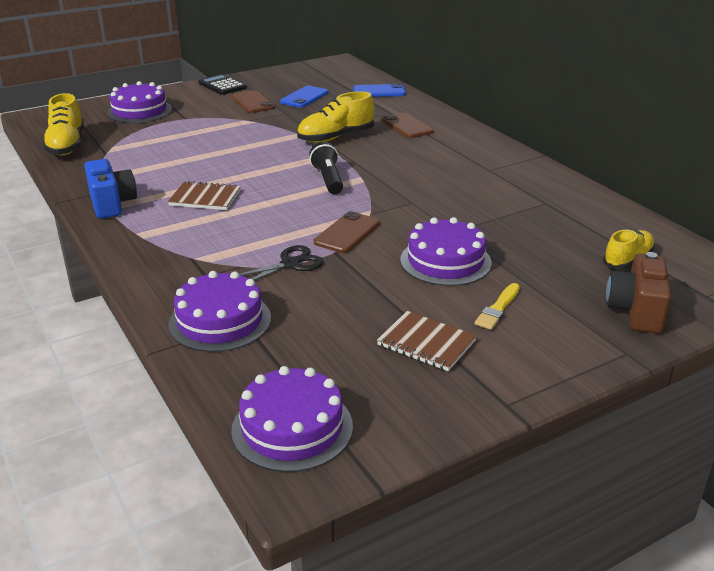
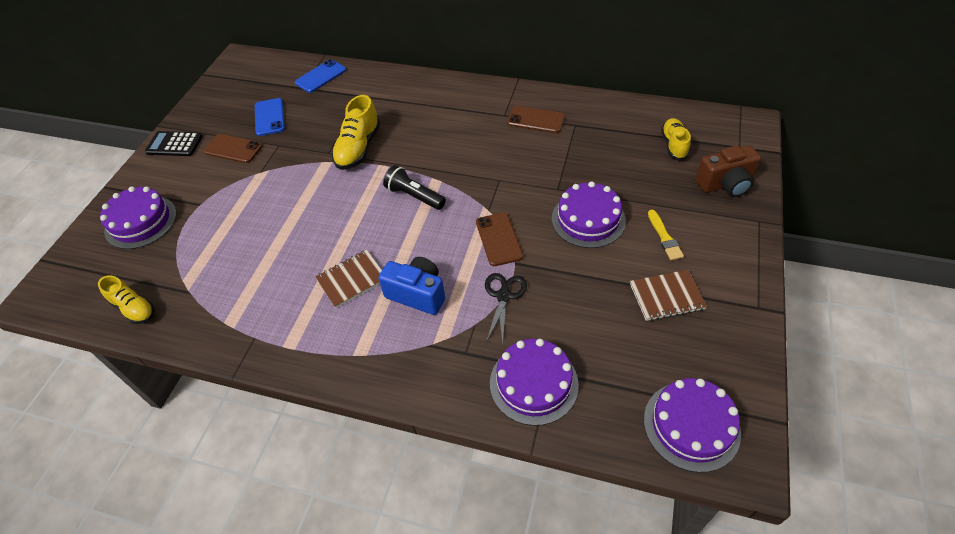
camera: 40 degrees left, 20 degrees up
yellow shoe [43,93,84,156] -> yellow shoe [98,275,155,324], size x0.66
blue camera [84,159,137,219] -> blue camera moved to [378,257,445,315]
brown phone [382,112,433,138] -> brown phone moved to [507,106,565,133]
brown camera [606,252,672,333] -> brown camera turned 75 degrees counterclockwise [695,145,761,197]

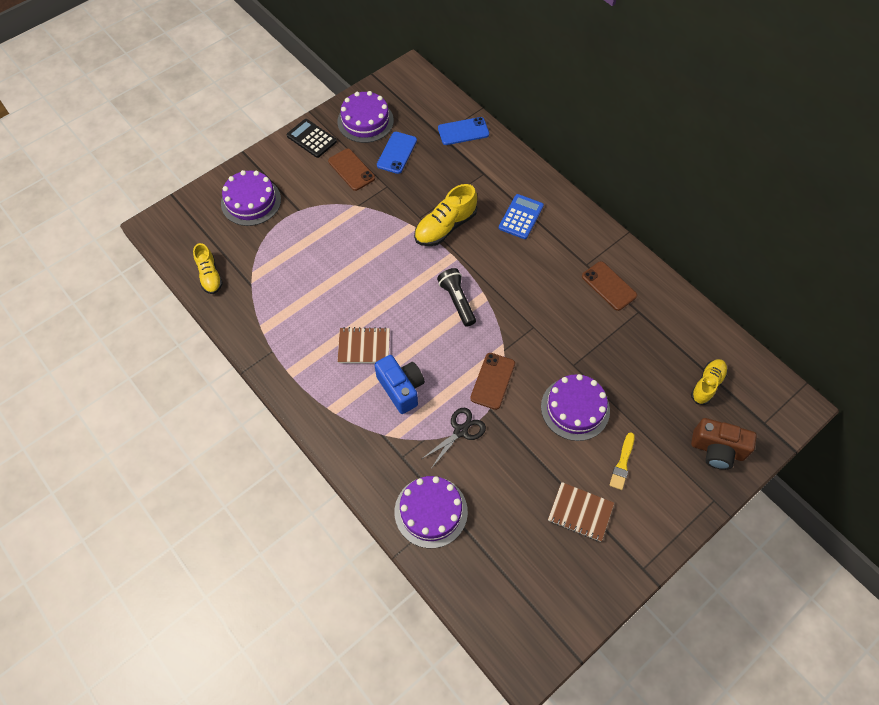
camera: 30 degrees right, 10 degrees up
purple cake [644,378,741,473] -> purple cake moved to [337,91,394,143]
none -> blue calculator [499,194,544,239]

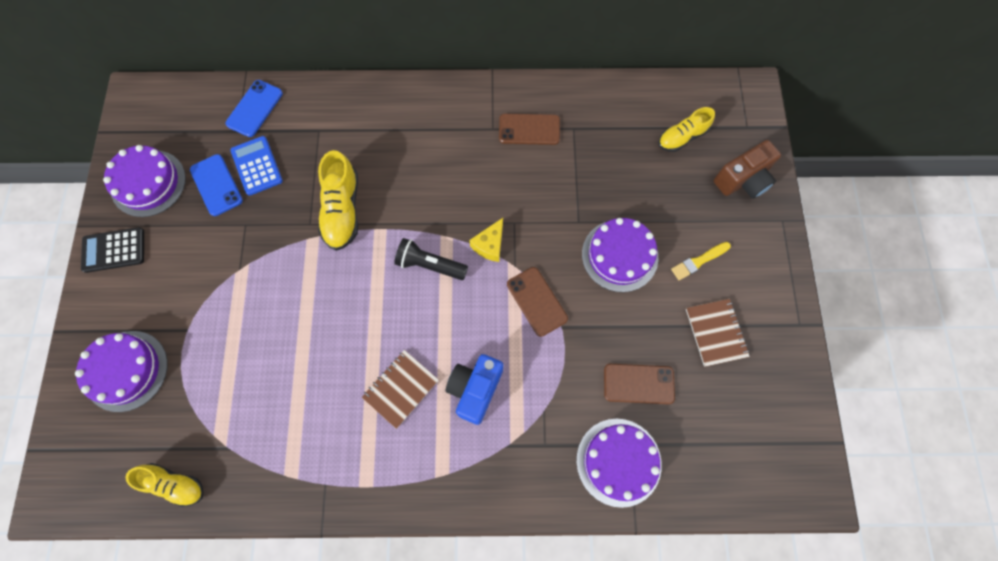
camera: 50 degrees left, 10 degrees up
brown phone [328,148,375,191] -> brown phone moved to [604,364,675,404]
blue camera [375,355,425,414] -> blue camera turned 75 degrees counterclockwise [446,354,503,425]
black scissors [422,408,486,469] -> none
blue calculator [499,194,544,239] -> blue calculator moved to [230,136,283,196]
brown notebook [548,482,614,542] -> brown notebook turned 75 degrees counterclockwise [686,299,750,367]
yellow brush [609,432,635,490] -> yellow brush turned 90 degrees clockwise [671,242,731,280]
yellow shoe [691,359,728,405] -> yellow shoe turned 105 degrees counterclockwise [658,107,715,152]
none -> yellow cheese [469,218,503,262]

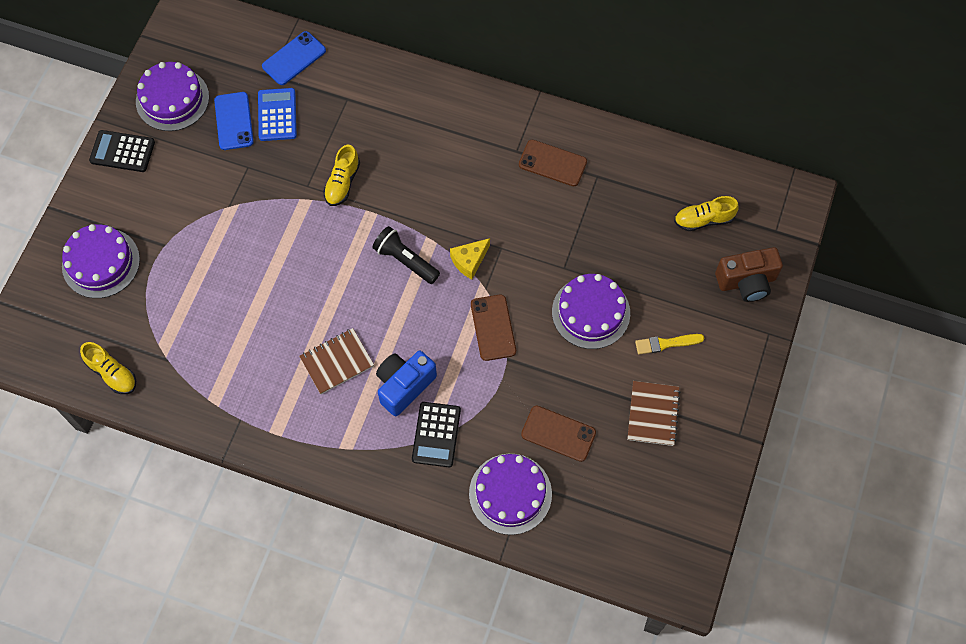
camera: 20 degrees right, 5 degrees down
yellow shoe [318,150,358,251] -> yellow shoe [323,145,360,206], size x0.66
none -> black calculator [412,402,461,467]

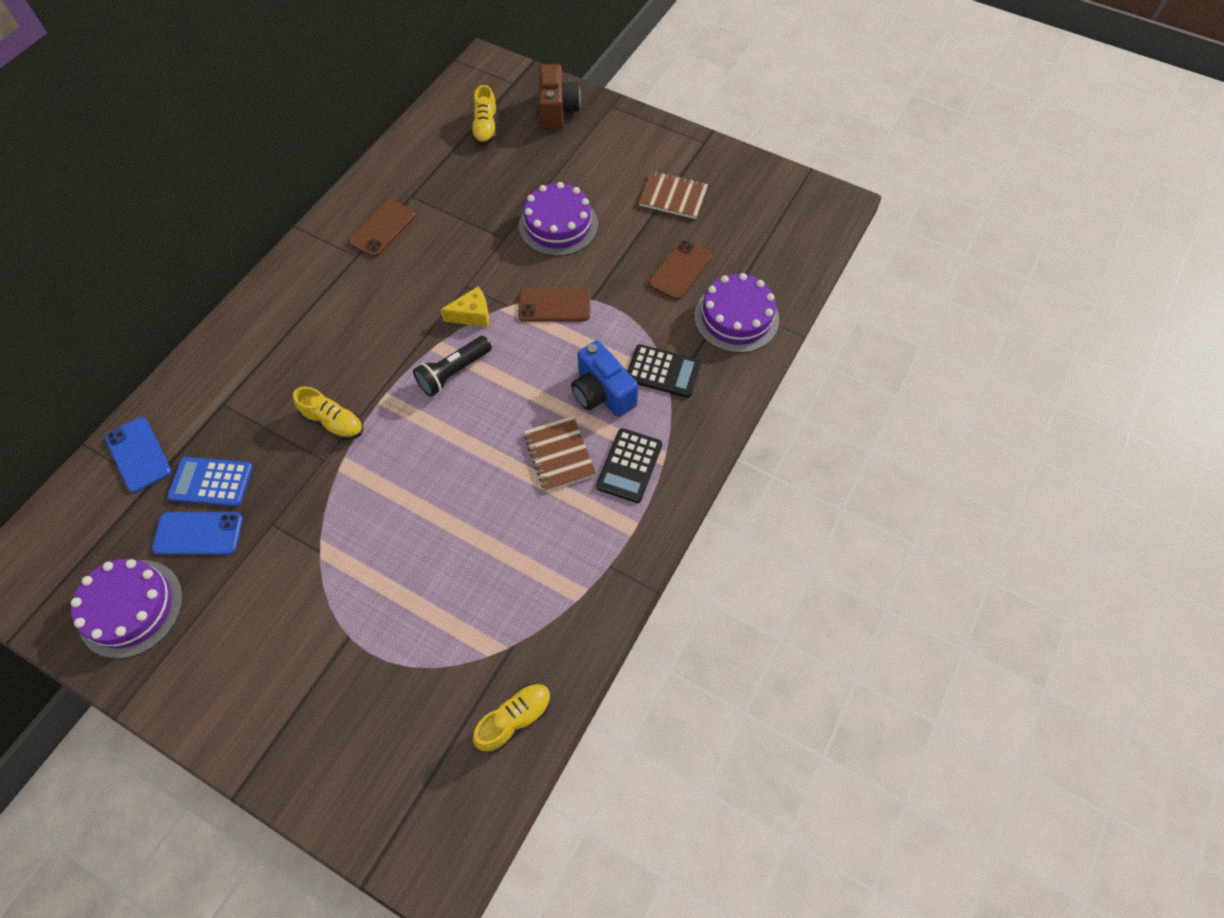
camera: 80 degrees left, 5 degrees down
purple cake [62,224,140,298] -> none
black calculator [89,130,155,172] -> black calculator moved to [596,428,663,503]
yellow cheese [450,238,490,279] -> yellow cheese turned 75 degrees counterclockwise [440,287,489,327]
yellow brush [635,334,705,355] -> none

